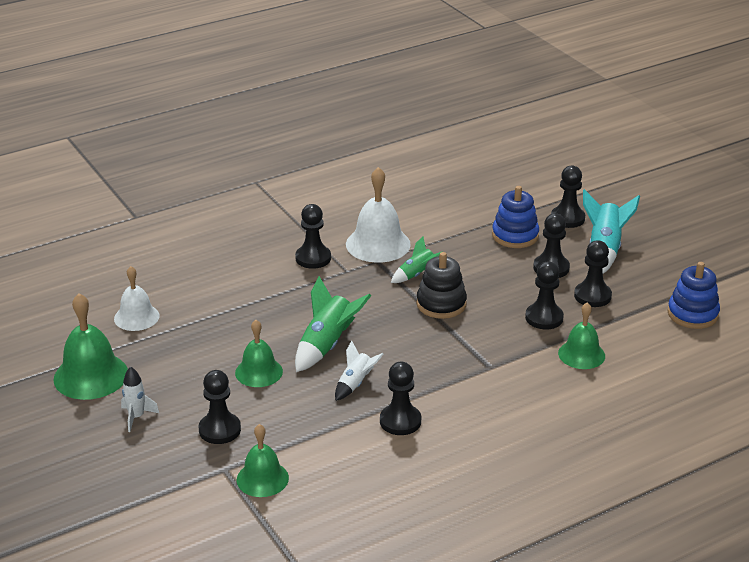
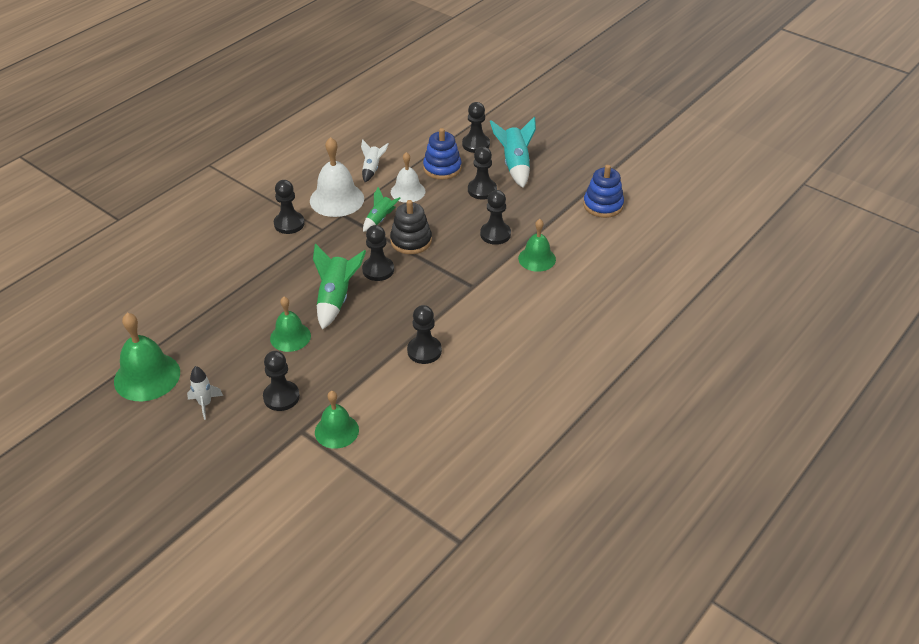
camera: 20 degrees left, 10 degrees up
white bell [114,266,160,331] -> white bell moved to [391,152,426,203]
white rocket [335,340,384,401] -> white rocket moved to [361,139,389,182]
black pawn [574,240,612,307] -> black pawn moved to [362,225,394,281]

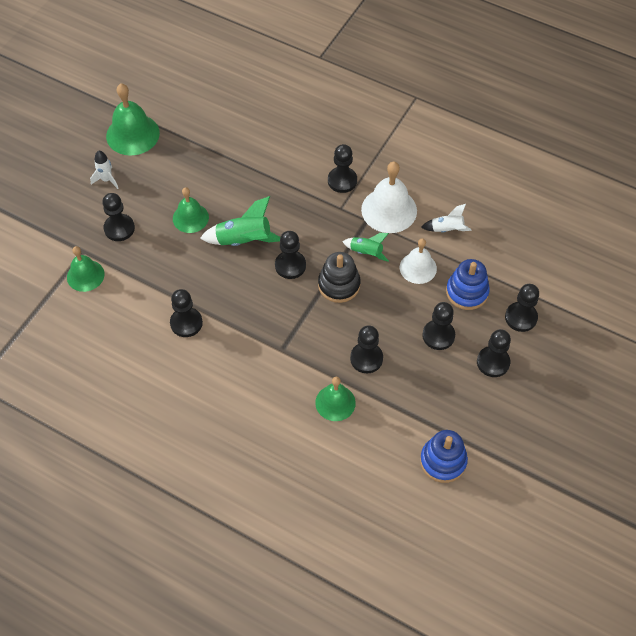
camera: 80 degrees right, 15 degrees up
turquoise rocket [490,117,536,188] -> black pawn [477,329,511,377]

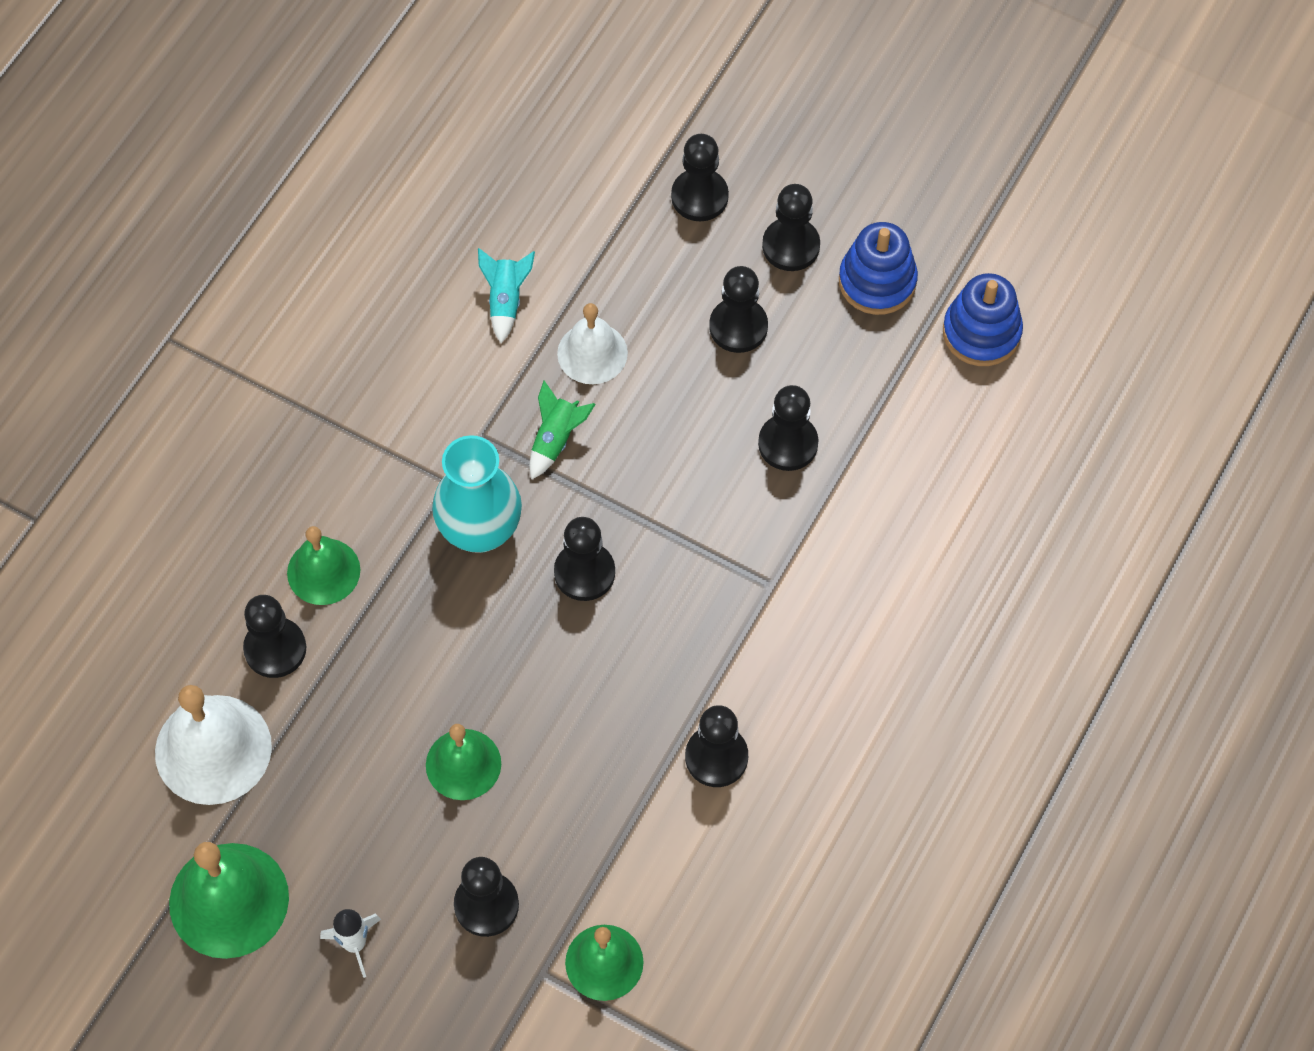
camera: 90 degrees left, 5 degrees up
green rocket [200,196,280,246] -> none
green bell [315,377,356,421] -> green bell moved to [287,526,360,605]
black stacking toy [318,252,361,303] -> none
black pawn [328,144,357,193] -> black pawn moved to [243,595,306,678]
white bell [361,161,417,233] -> white bell moved to [155,685,272,805]
white rocket [421,204,472,232] -> turquoise rocket [478,248,535,343]
blue stacking toy [446,259,490,310] -> blue stacking toy moved to [839,222,918,315]
none -> turquoise vase [432,435,522,553]

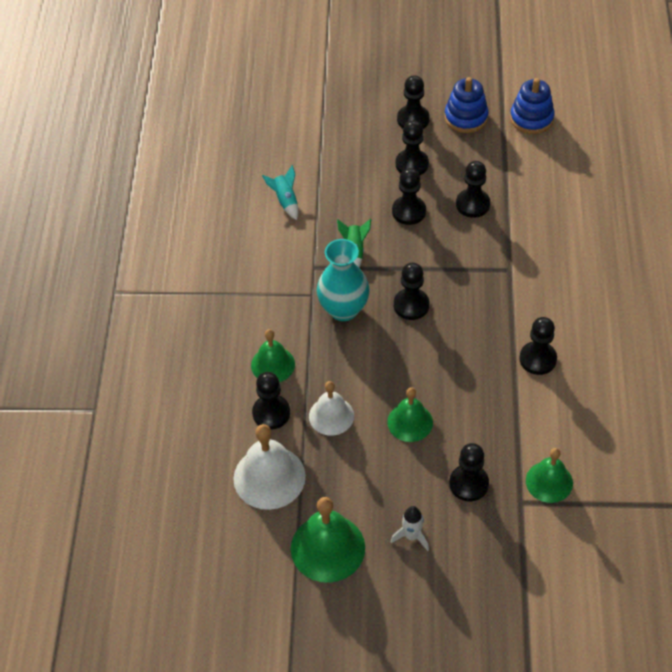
camera: 25 degrees left, 10 degrees down
white bell [557,303,628,384] -> white bell moved to [309,381,354,436]
black pawn [671,134,729,221] -> black pawn moved to [392,168,426,225]

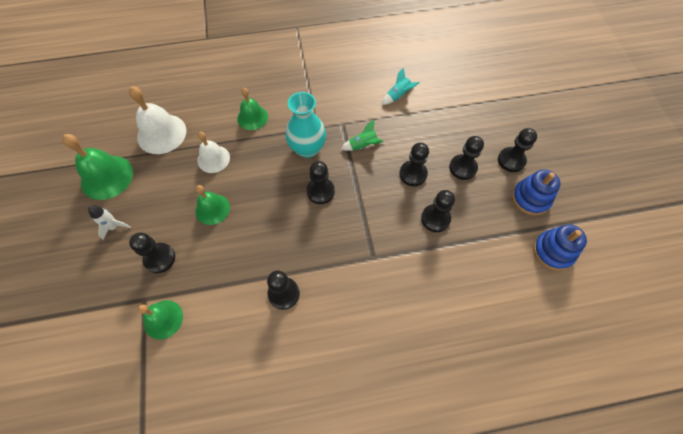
camera: 75 degrees right, 10 degrees up
black pawn [252,372,290,429] -> none

